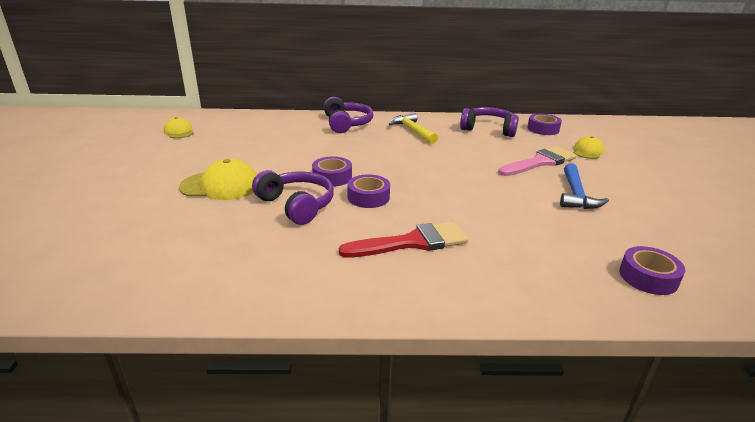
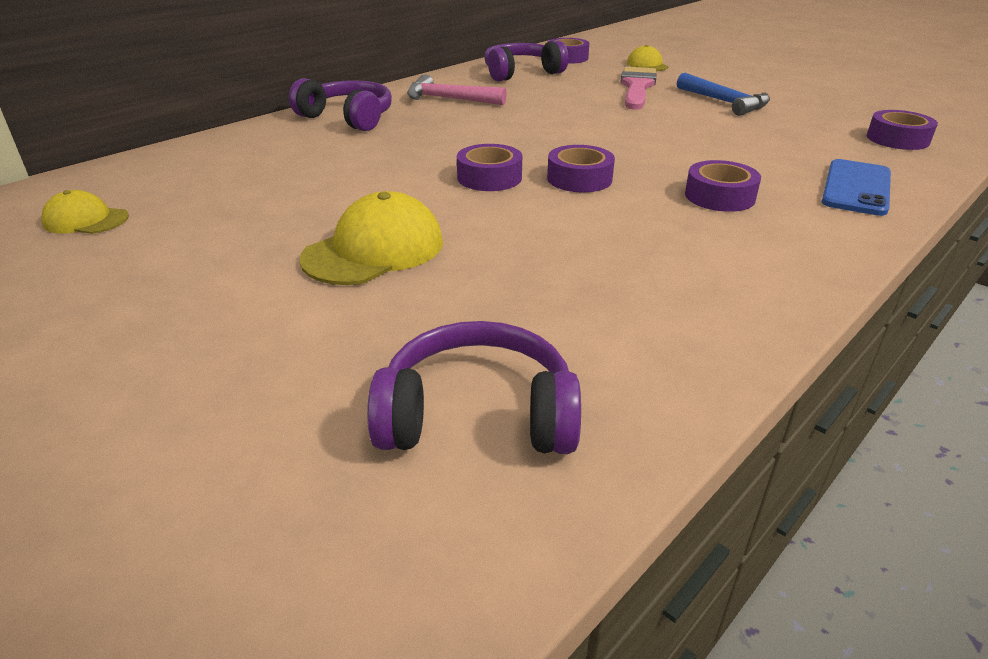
camera: 45 degrees left, 5 degrees up
purple headphones [252,170,334,225] -> purple headphones moved to [367,321,581,454]
red brush [339,222,468,258] -> purple tape [685,160,761,212]
yellow hammer [389,113,438,144] -> pink hammer [407,74,507,105]
none -> blue phone [822,159,891,216]

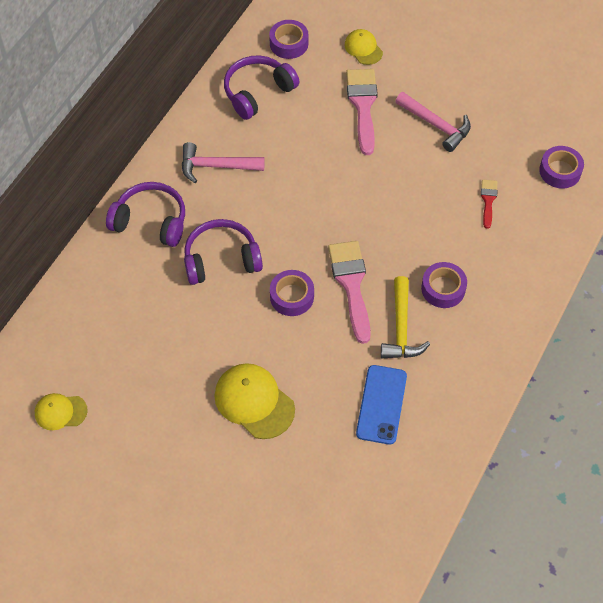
camera: 15 degrees left, 25 degrees up
yellow cap [299,191,443,285] -> yellow cap turned 75 degrees counterclockwise [214,363,295,439]
purple headphones [367,321,581,454] -> purple headphones moved to [184,219,263,285]
purple tape [547,145,615,192] -> pink brush [328,241,371,344]
blue hammer [677,73,770,116] -> pink hammer [395,92,471,152]
blue phone [822,159,891,216] -> blue phone moved to [356,365,407,445]
none -> yellow hammer [381,276,430,358]
none -> red brush [481,179,498,229]

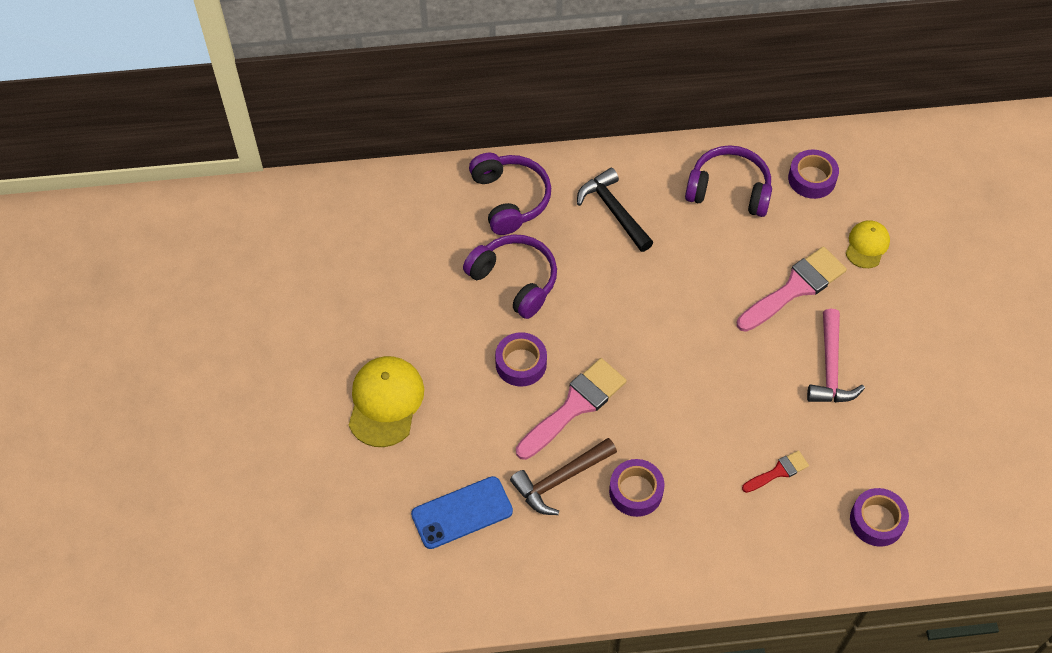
camera: 55 degrees right, 0 degrees up
yellow cap [35,393,88,430] -> none
pink hammer [182,142,265,183] -> black hammer [577,168,654,252]
yellow hammer [381,276,430,358] -> brown hammer [510,438,617,515]

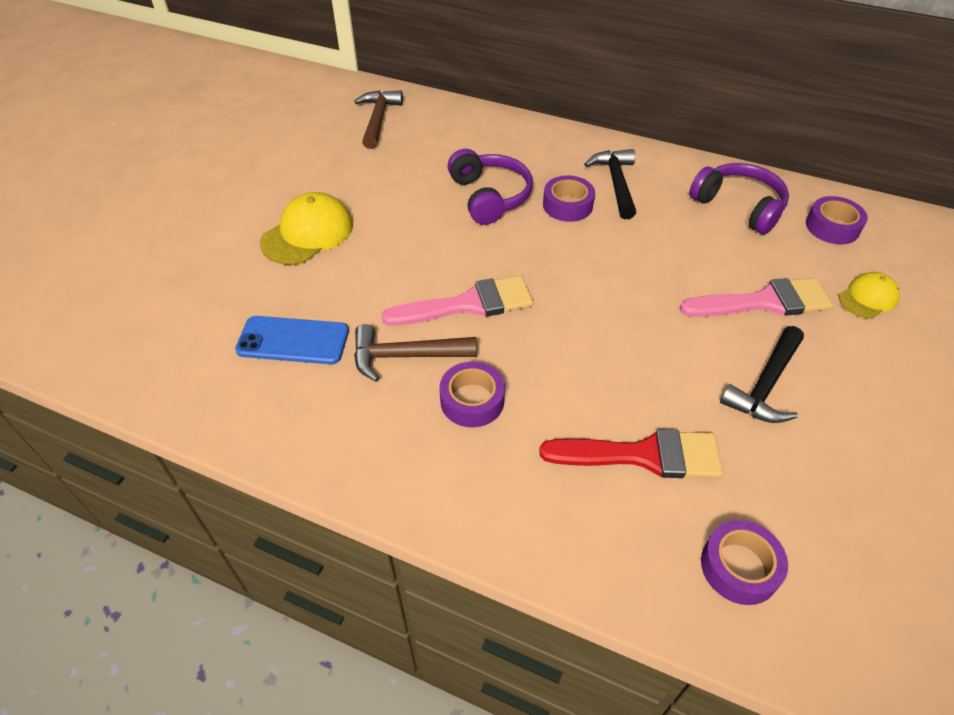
camera: 30 degrees right, 10 degrees down
purple headphones [469,153,551,235] -> none
purple tape [495,332,547,387] -> purple tape moved to [543,175,595,222]
red brush [742,450,809,493] -> red brush [540,429,723,478], size x1.93
pink hammer [807,309,865,402] -> black hammer [720,326,804,423]
none -> brown hammer [354,90,403,149]

